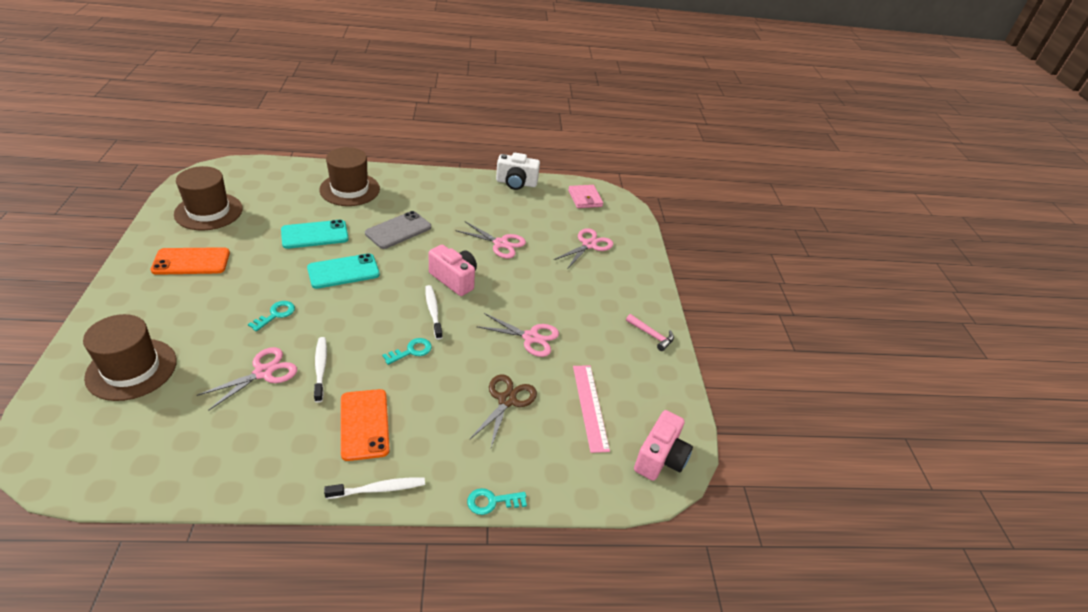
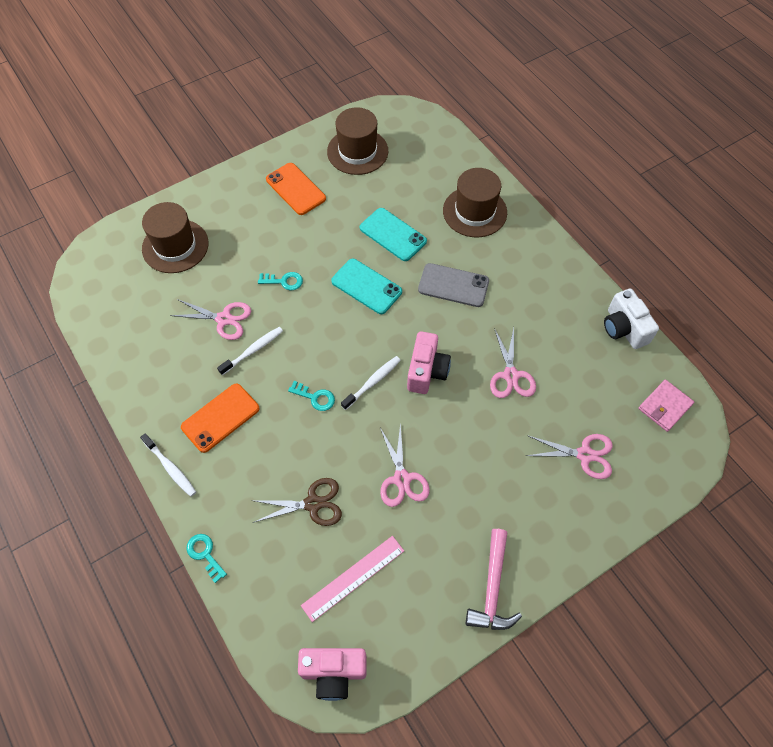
camera: 65 degrees right, 20 degrees up
pink hammer [626,314,674,351] -> pink hammer [466,529,522,630], size x1.60

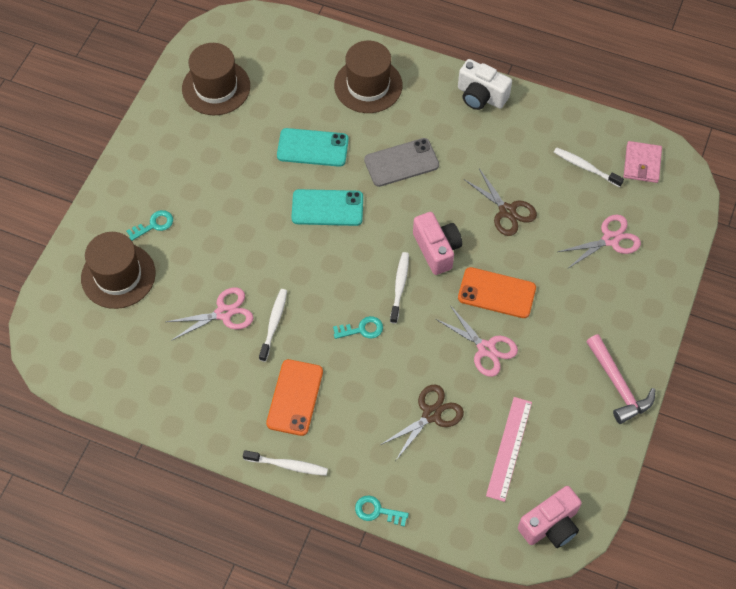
camera: 35 degrees left, 0 degrees up
turquoise key [258,272,303,290] -> turquoise key moved to [126,210,173,241]
orange phone [266,163,326,215] -> orange phone moved to [458,267,536,318]
pink scissors [490,328,536,398] -> brown scissors [464,169,537,236]
white camera [604,288,659,349] -> white camera moved to [458,59,512,110]
none -> white toothbrush [554,147,624,187]

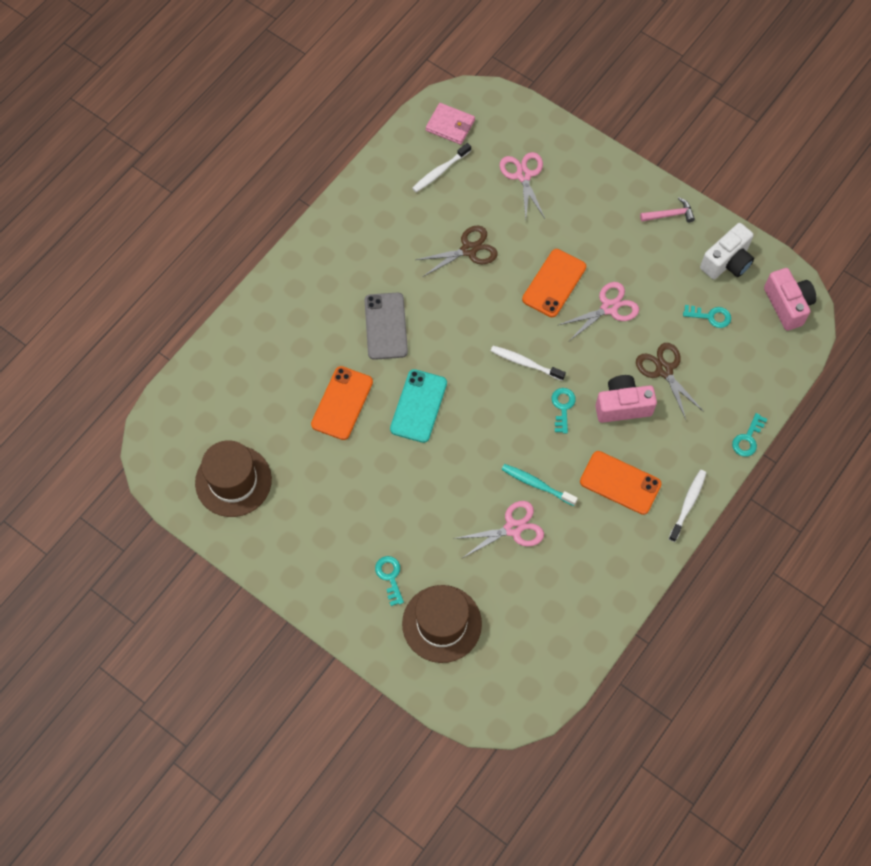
camera: 75 degrees left, 5 degrees up
pink scissors [166,287,254,341] -> pink scissors turned 75 degrees clockwise [454,501,544,558]
white toothbrush [259,289,287,362] -> turquoise toothbrush [501,464,578,506]
turquoise phone [277,128,349,167] -> orange phone [311,366,373,440]
brown hat [334,41,402,113] -> none
pink camera [413,212,462,275] -> pink camera moved to [595,375,657,423]
white camera [458,59,512,110] -> white camera moved to [700,223,754,279]
pink ruler [486,397,532,502] -> turquoise key [683,305,731,328]
pink hammer [586,334,655,424] -> pink hammer [640,197,695,222], size x0.62

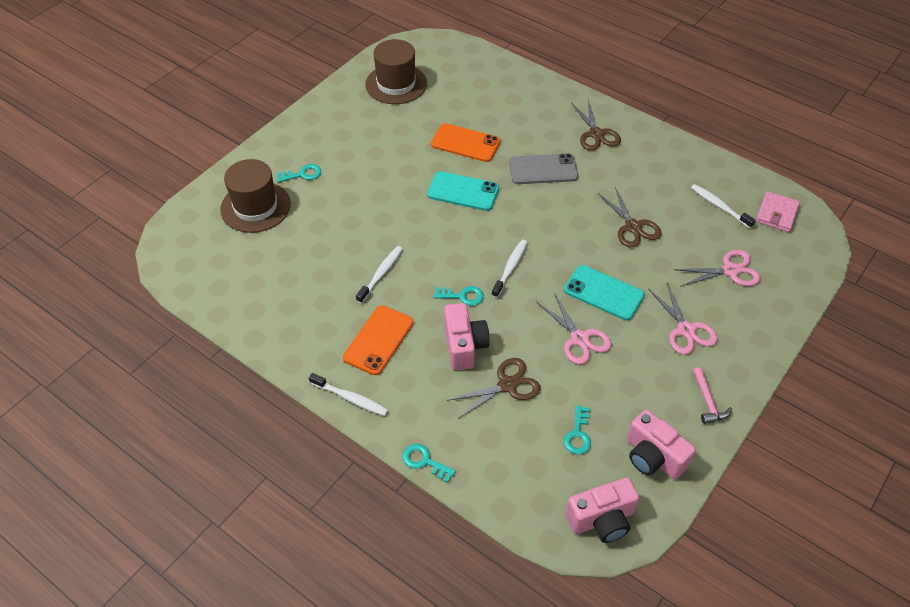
camera: 90 degrees right, 15 degrees down
pink scissors [454,501,544,558] -> pink scissors moved to [648,282,718,355]
turquoise toothbrush [501,464,578,506] -> white toothbrush [356,246,403,303]
orange phone [522,249,586,317] -> turquoise phone [564,265,645,321]
white camera [700,223,754,279] -> pink camera [627,410,696,479]
none -> brown scissors [572,99,621,151]

